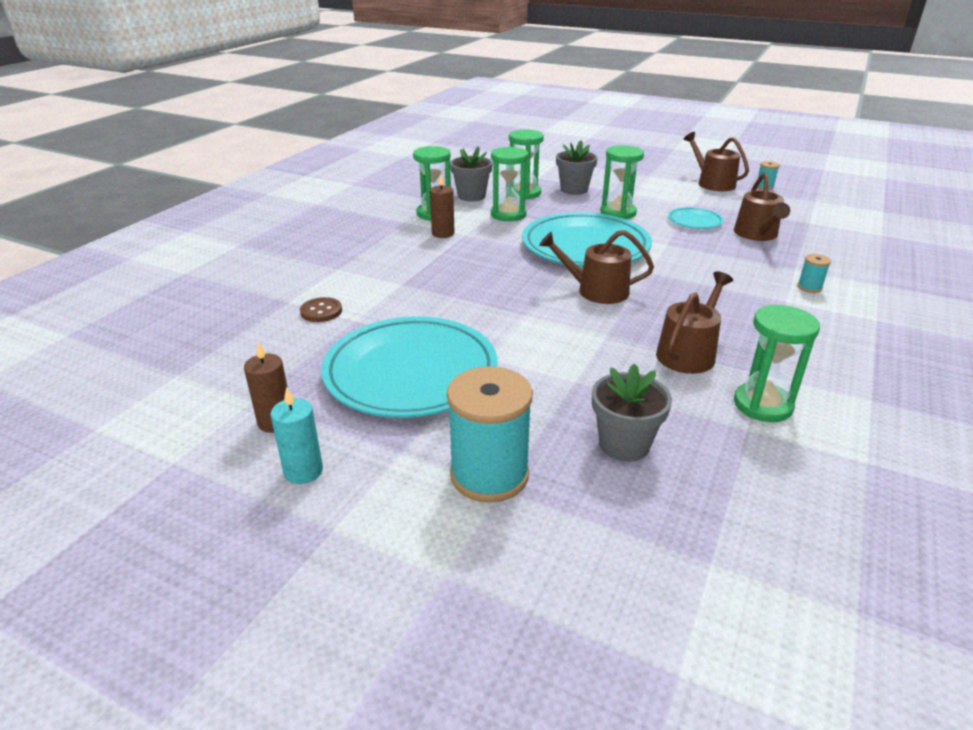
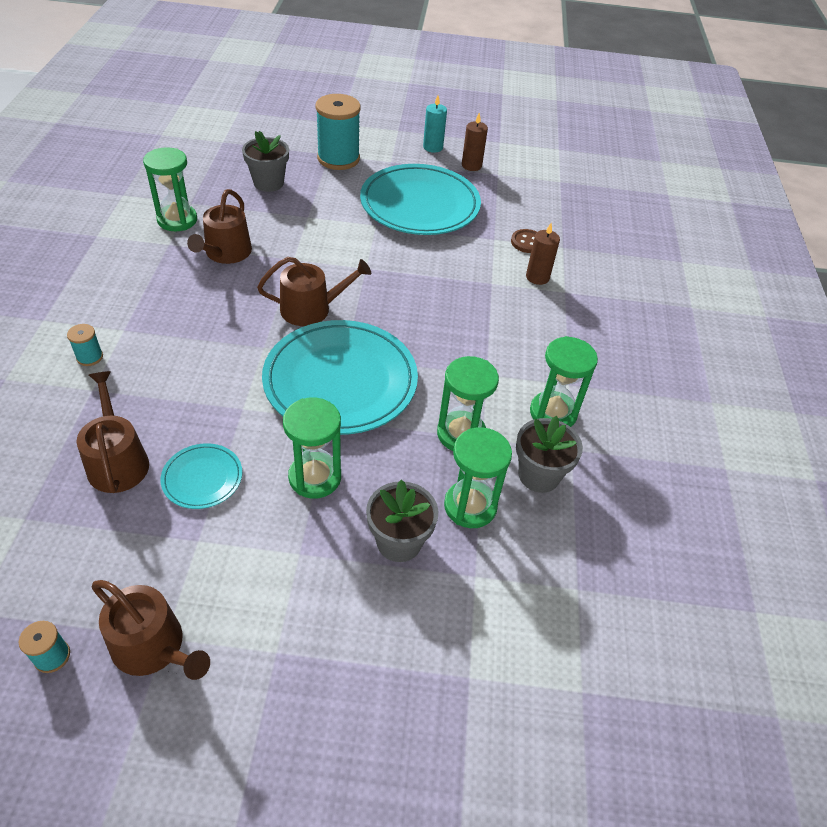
camera: 155 degrees right, 15 degrees up
brown candle [430,174,455,238] -> brown candle moved to [526,223,560,285]

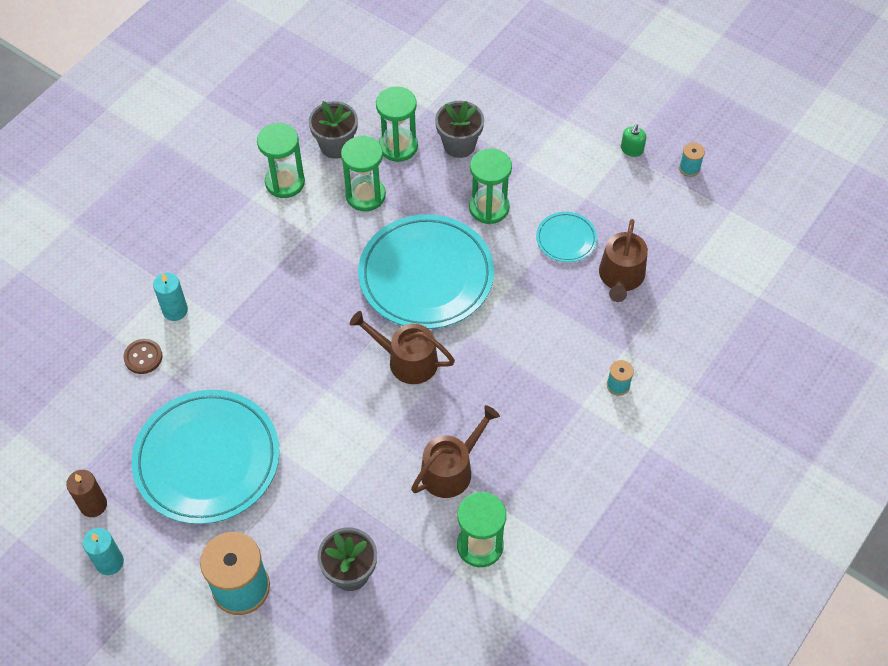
camera: 145 degrees left, 10 degrees up
brown watering can [92,580,210,680] -> green soap dispenser [621,124,646,157]
brown candle [526,223,560,285] -> turquoise candle [153,272,188,321]

